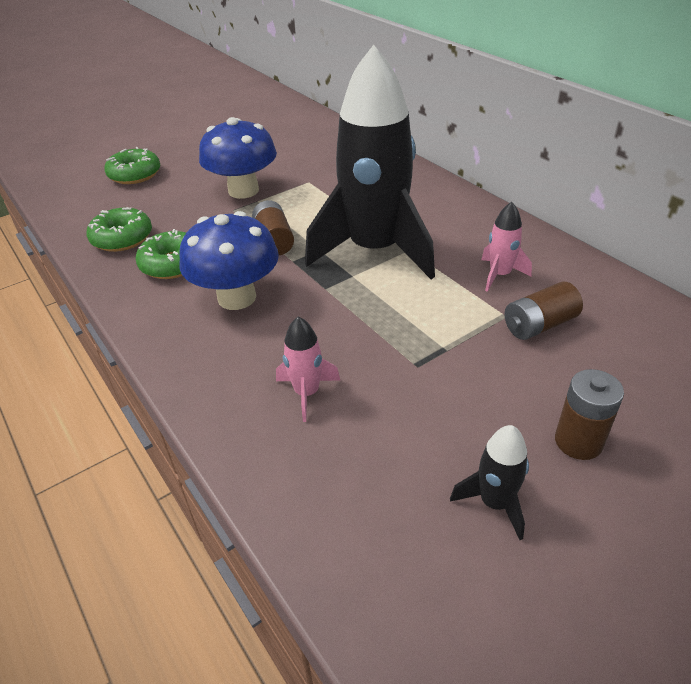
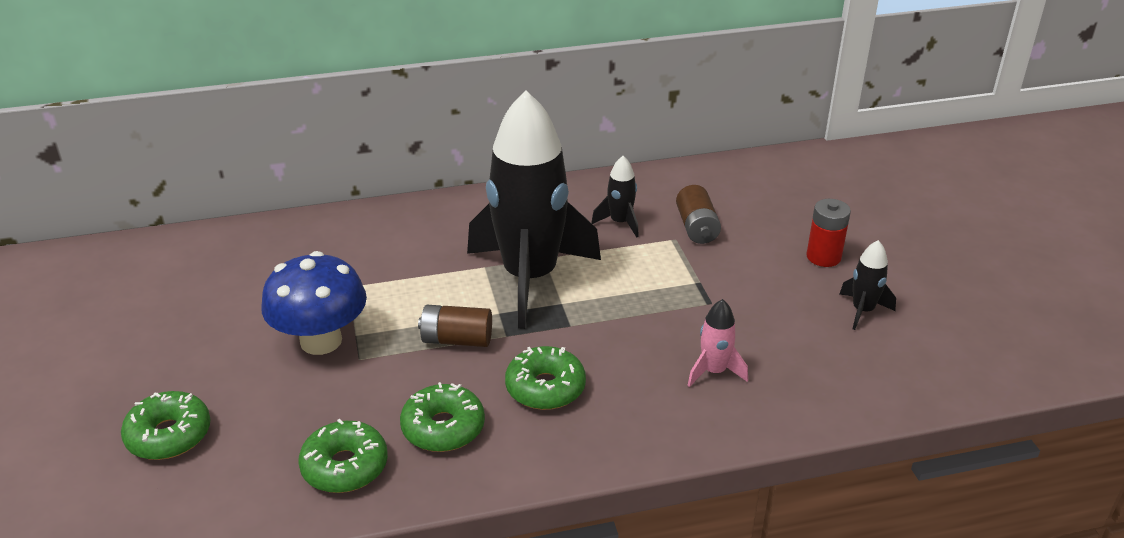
camera: 70 degrees left, 5 degrees down
blue mushroom [180,211,279,310] -> green donut [505,346,586,410]
pink rocket [481,202,532,292] -> black rocket [591,156,639,238]
brown battery [555,369,624,460] -> red battery [807,199,851,267]

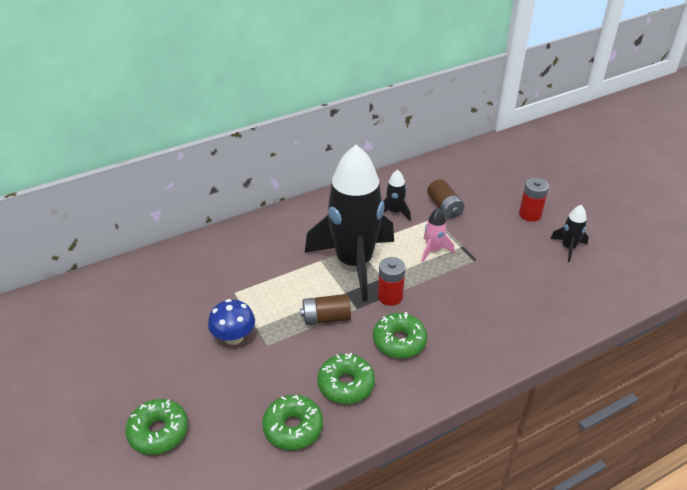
camera: 15 degrees left, 5 degrees up
blue mushroom [261,251,367,355] -> blue mushroom [208,299,255,345], size x0.65
pink rocket [688,299,748,387] -> pink rocket moved to [421,208,454,262]
none -> red battery [378,257,405,306]

